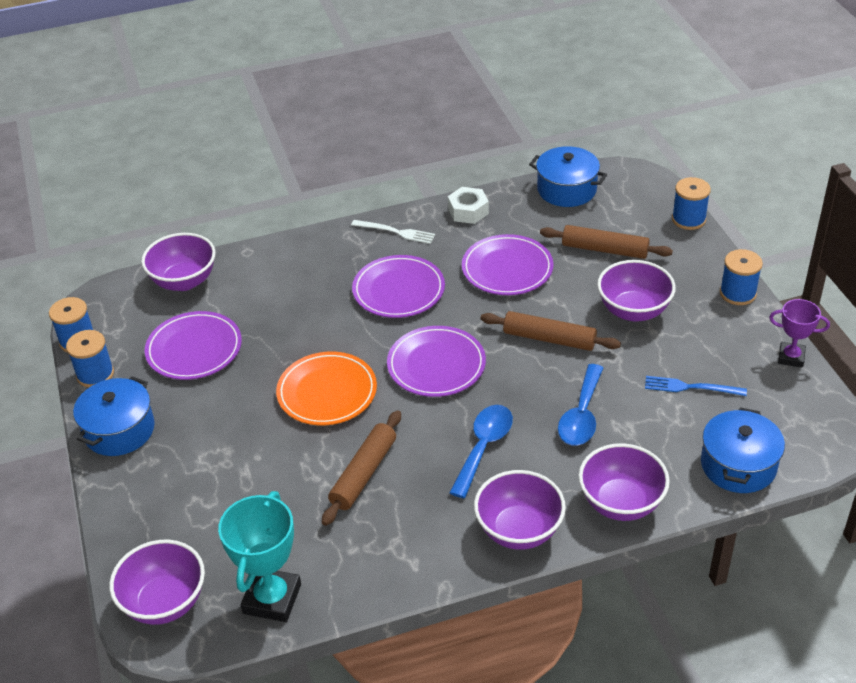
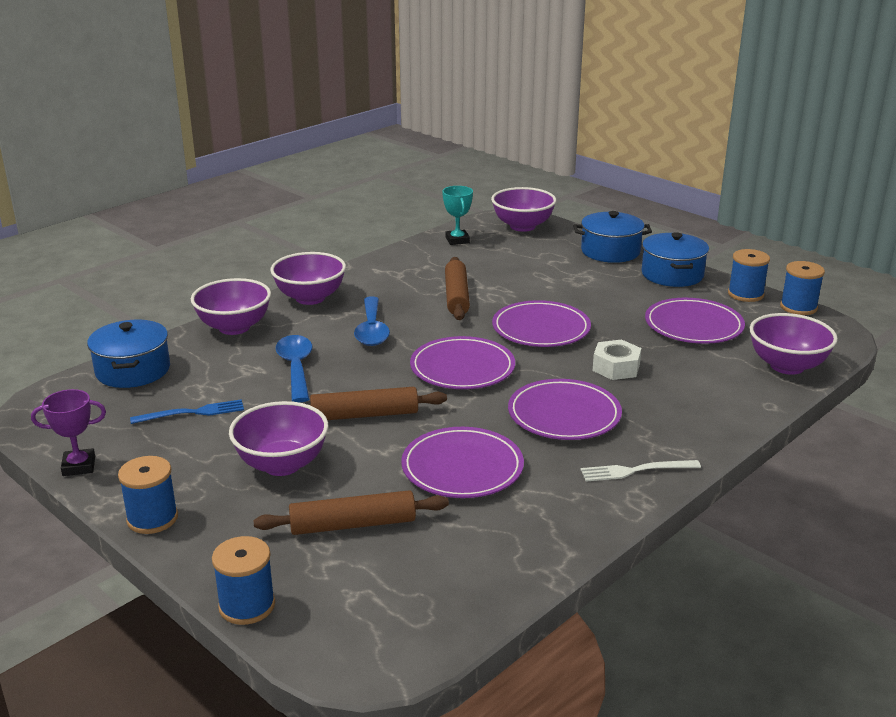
camera: 150 degrees right, 15 degrees down
turquoise trophy [218,491,301,622] -> turquoise trophy [442,186,473,245], size x0.60
orange plate [276,352,377,425] -> purple plate [492,300,591,347]
white nut [448,187,489,224] -> white nut moved to [593,339,641,380]
blue pot [529,146,607,207] -> blue pot moved to [573,211,652,263]

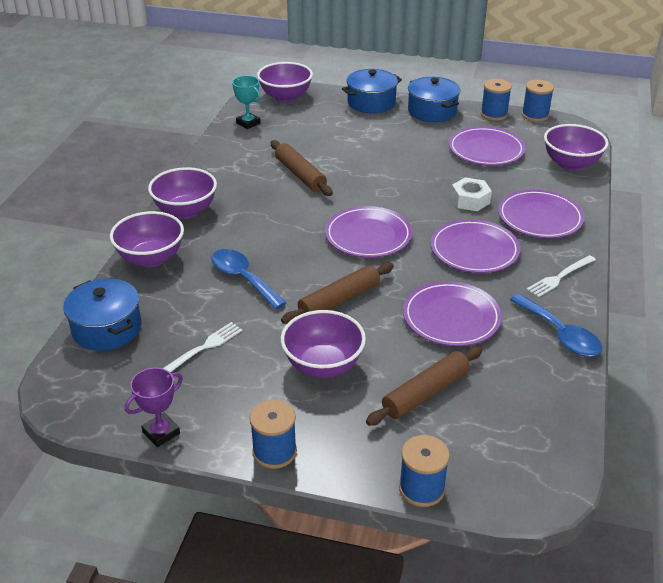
camera: 30 degrees left, 10 degrees up
blue fork [130,399,244,424] -> white fork [163,322,242,372]
blue spoon [354,296,390,346] -> blue spoon moved to [510,294,602,357]
purple plate [492,300,591,347] -> purple plate moved to [498,189,585,238]

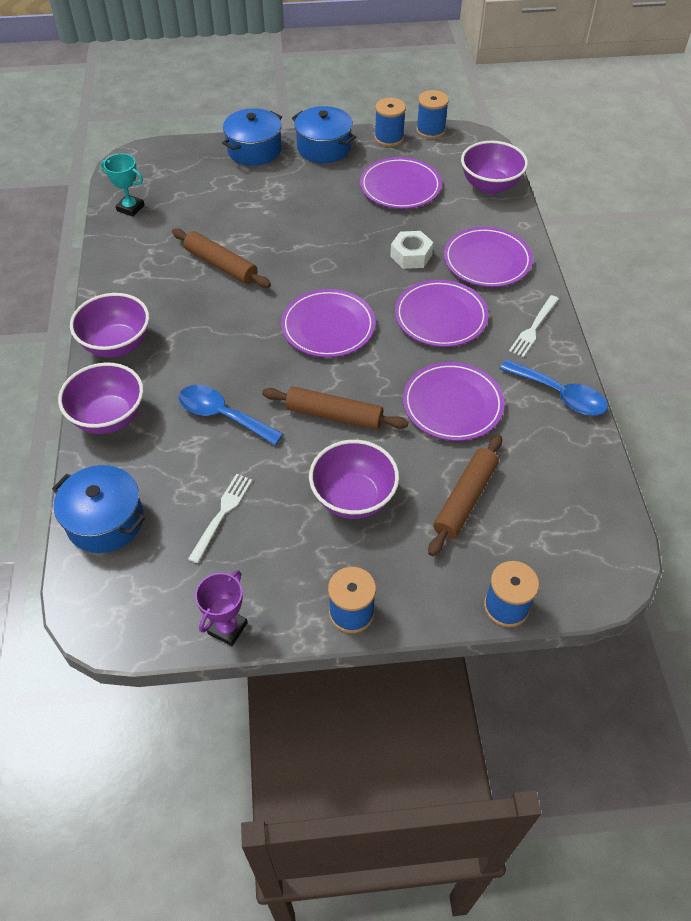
camera: 20 degrees left, 15 degrees up
purple bowl [257,62,313,102] -> none
brown rolling pin [281,263,394,324] -> brown rolling pin turned 75 degrees clockwise [262,386,408,430]

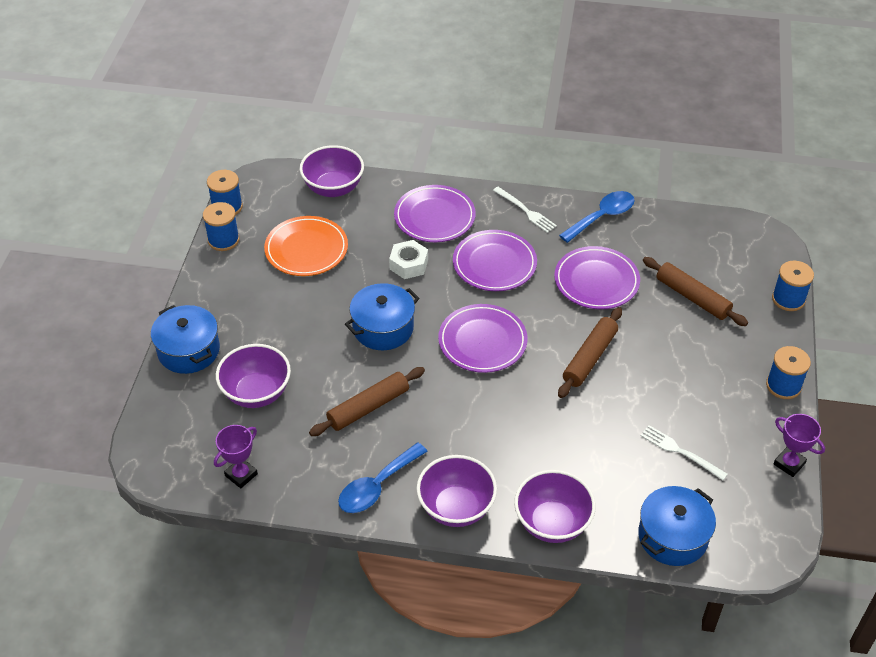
camera: 75 degrees left, 5 degrees down
turquoise trophy [101,154,144,217] -> purple trophy [214,425,258,488]
blue spoon [179,385,283,445] -> blue spoon moved to [338,443,428,513]
blue pot [292,106,356,163] -> blue pot moved to [345,283,420,350]
purple bowl [309,440,399,519] -> purple bowl moved to [216,344,291,408]
purple plate [360,157,442,209] -> orange plate [264,216,348,276]

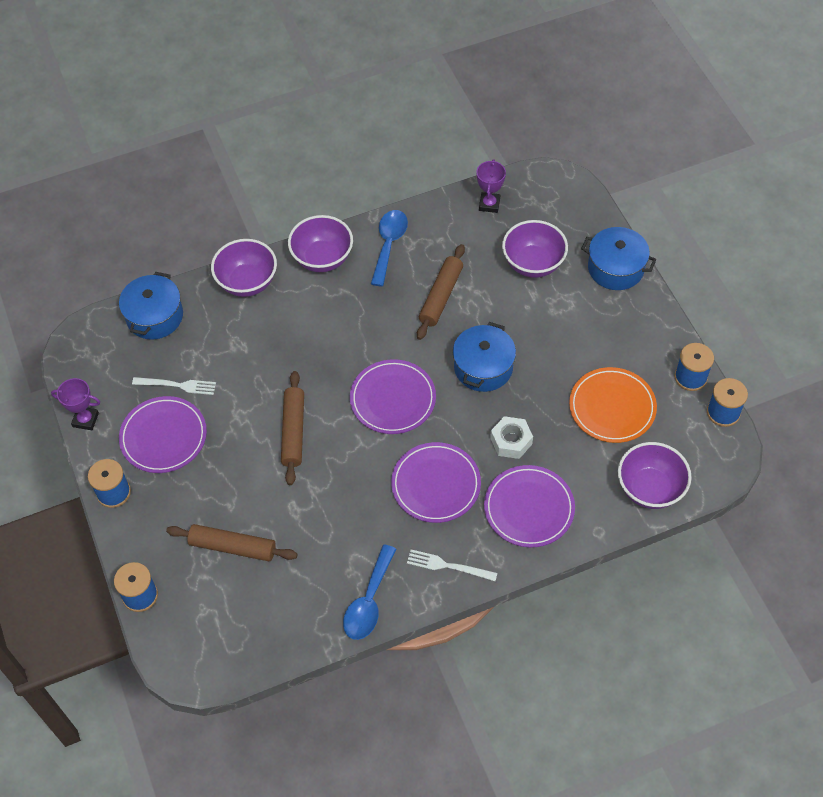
camera: 150 degrees right, 10 degrees up
purple plate [554,246,640,309] -> purple plate moved to [119,396,207,473]

